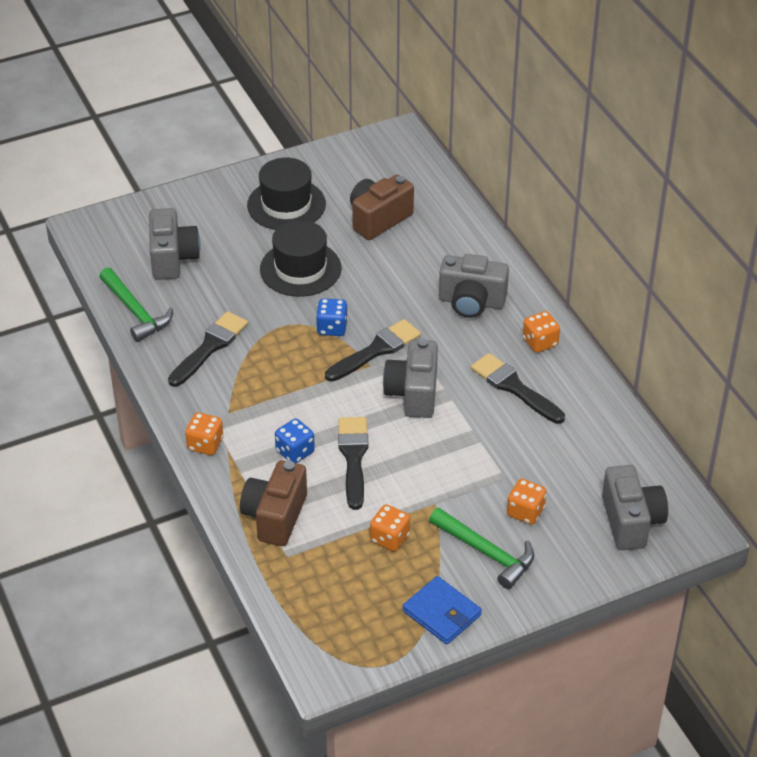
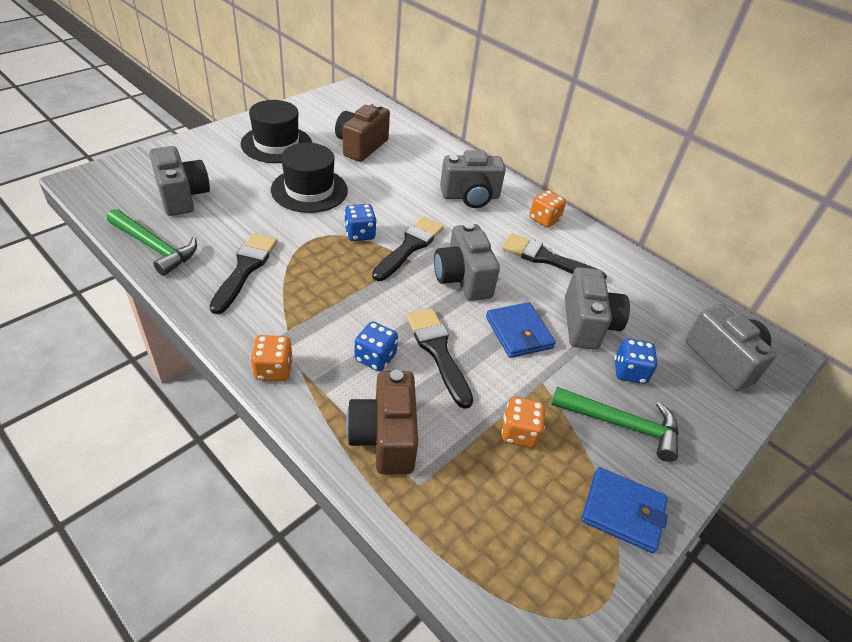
camera: 25 degrees left, 0 degrees up
orange dice [507,479,547,525] -> blue dice [615,339,658,384]
none -> blue wallet [486,302,556,358]
none -> grey camera [565,267,630,349]

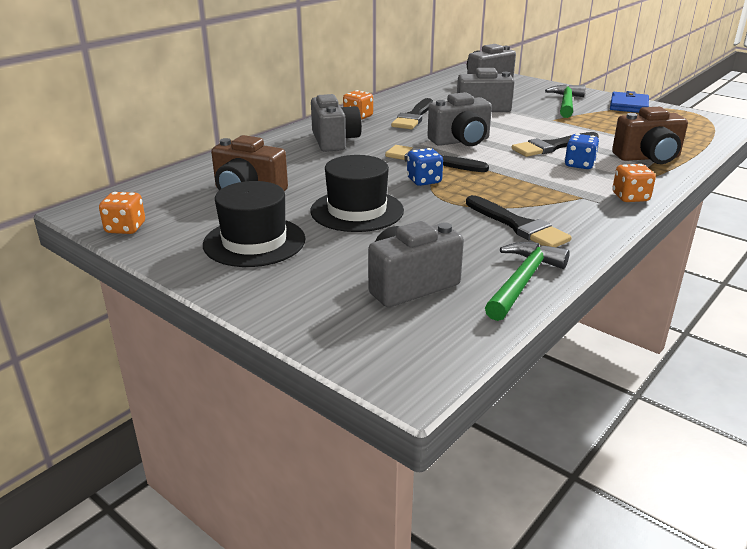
camera: 90 degrees left, 15 degrees down
black brush [209,233,278,314] -> black brush turned 135 degrees counterclockwise [466,195,572,247]
blue wallet [486,302,556,358] -> none
orange dice [501,397,545,448] -> orange dice moved to [99,192,145,234]
blue dice [615,339,658,384] -> none

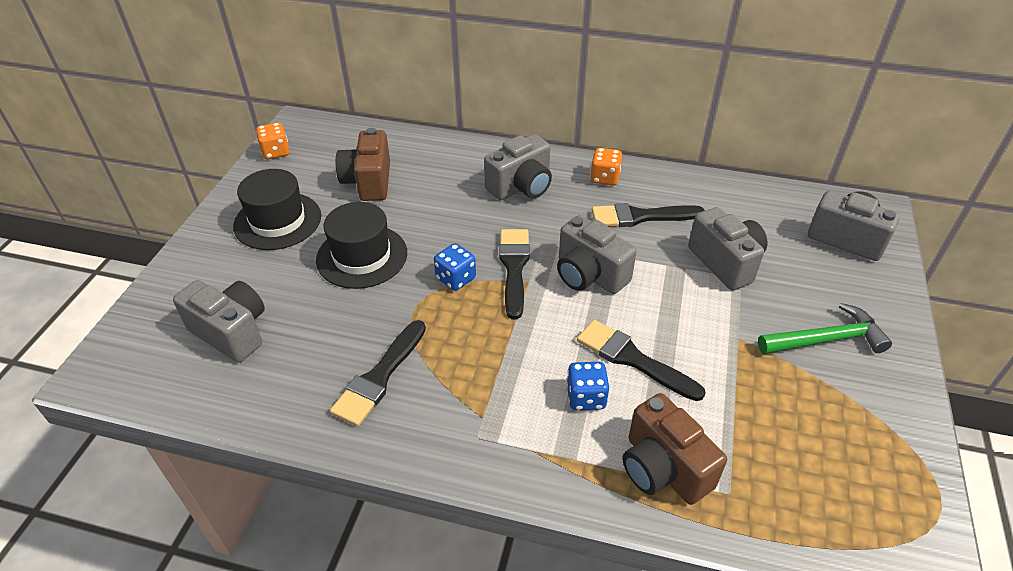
camera: 65 degrees right, 15 degrees up
green hammer [485,242,570,321] -> none
blue wallet [610,91,649,113] -> none
orange dice [612,164,656,202] -> none

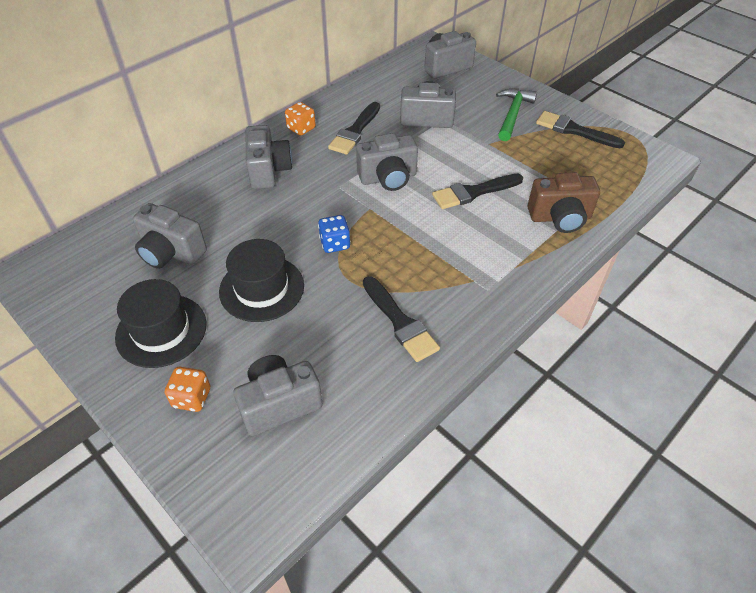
camera: 60 degrees left, 5 degrees up
orange dice [256,122,290,159] -> orange dice moved to [165,367,210,412]
brown camera [336,128,390,201] -> grey camera [133,203,207,269]
black brush [499,229,530,319] -> black brush moved to [536,111,625,148]
blue dice [566,362,609,410] -> none

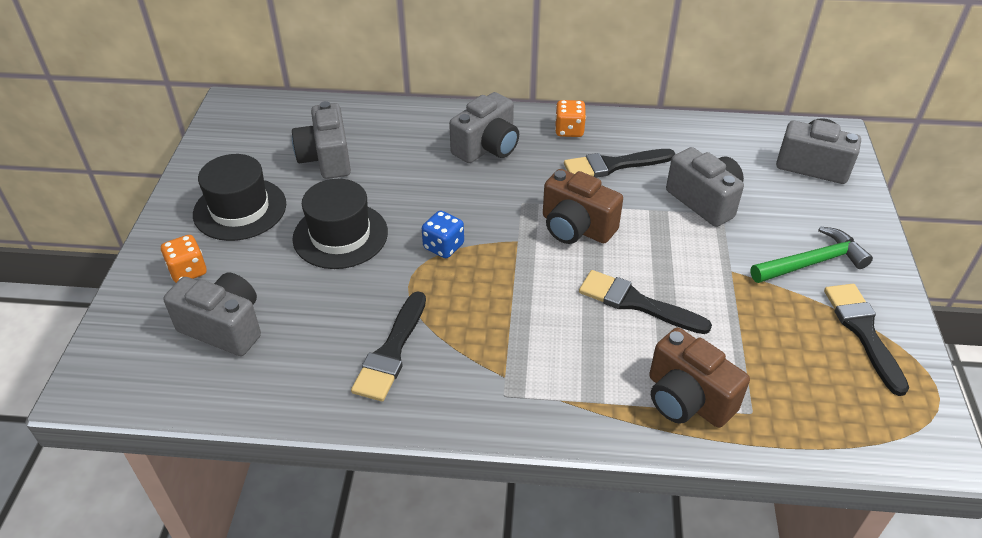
camera: 50 degrees right, 5 degrees down
grey camera [356,133,418,191] -> brown camera [543,169,623,244]

